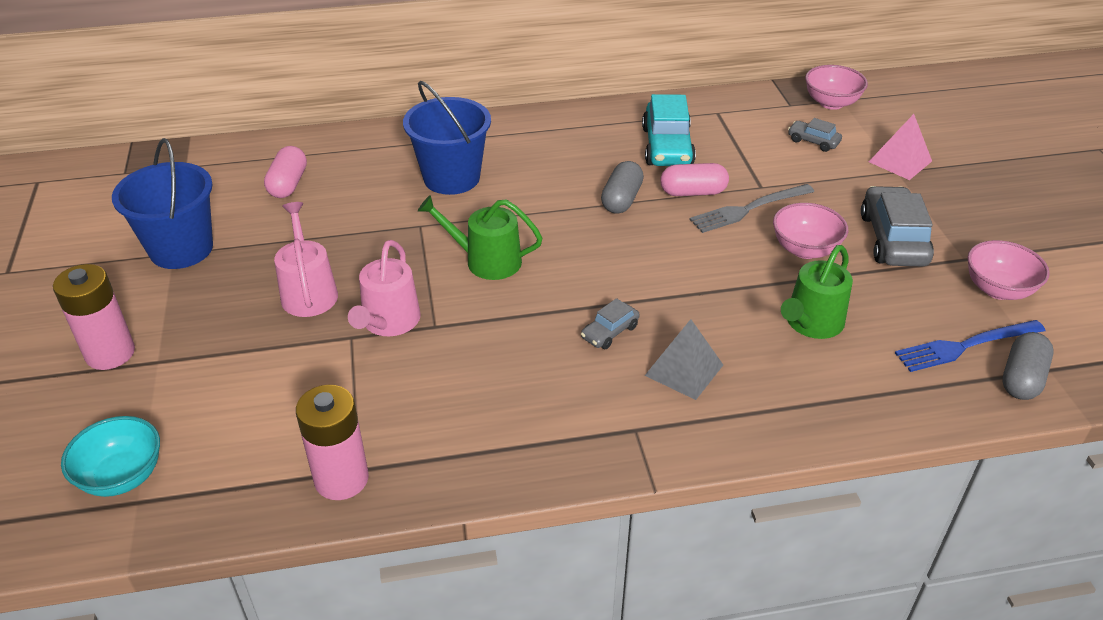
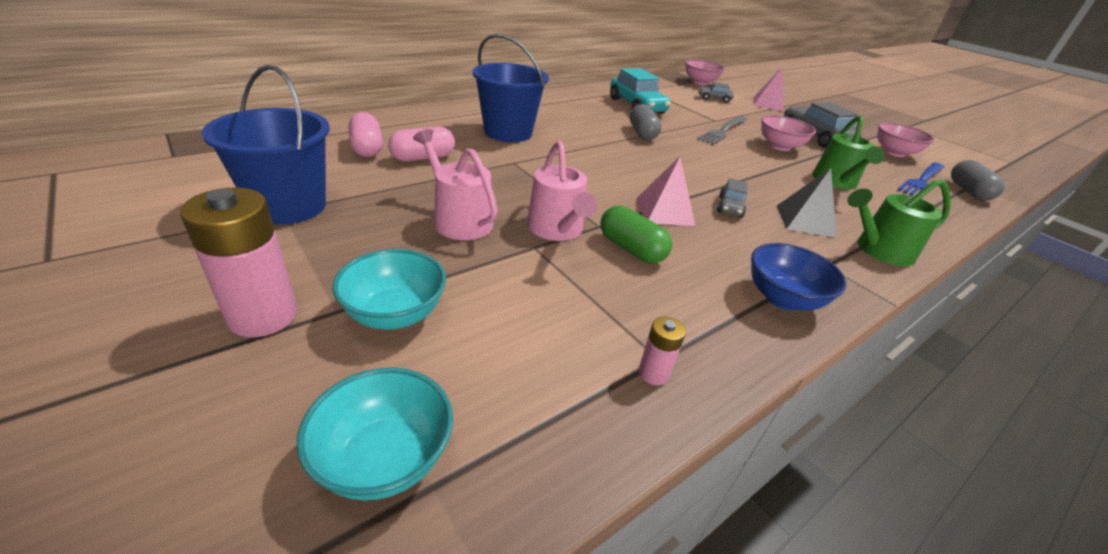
camera: 30 degrees left, 5 degrees down
pink battery [296,385,369,500] -> pink battery [639,317,686,385], size x0.49
green watering can [418,195,543,280] -> green watering can moved to [847,179,950,266]
pink capsule [660,163,729,196] -> pink capsule moved to [388,126,455,162]
none -> turquoise bowl [333,249,446,330]
none -> green capsule [601,205,672,263]
none -> pink pyramid [636,156,696,226]
none -> blue bowl [751,243,847,311]

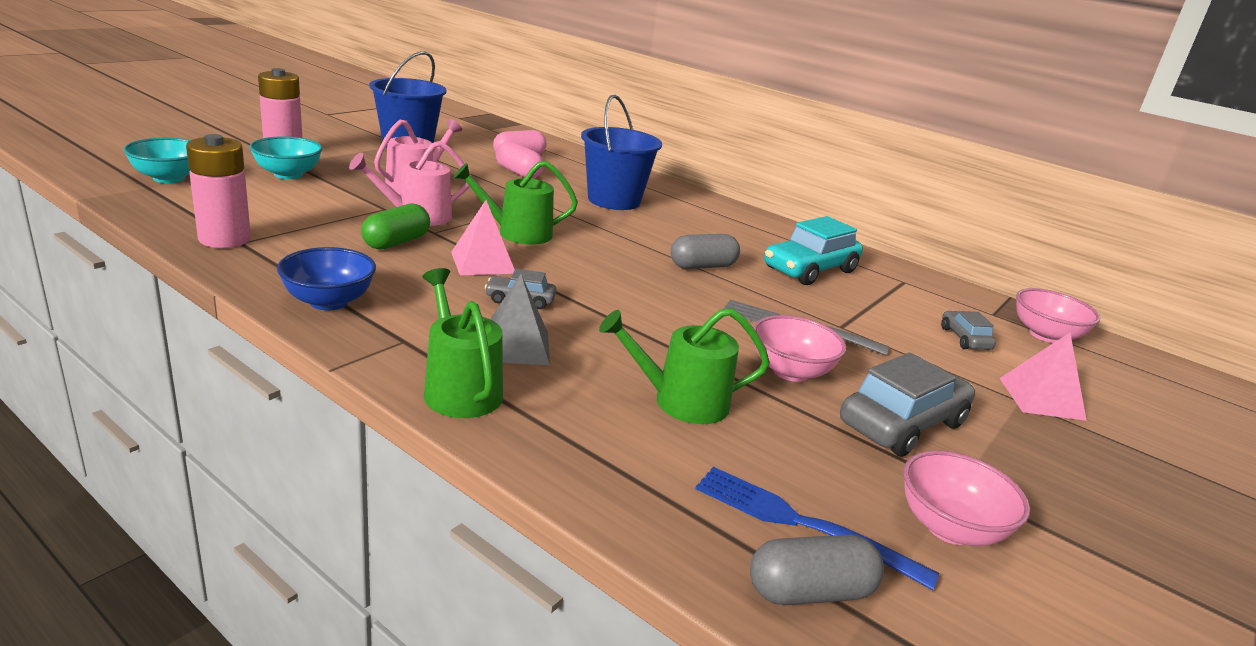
camera: 75 degrees right, 10 degrees down
pink battery [639,317,686,385] -> pink battery [186,134,251,248], size x2.04
none -> green watering can [453,161,578,245]

